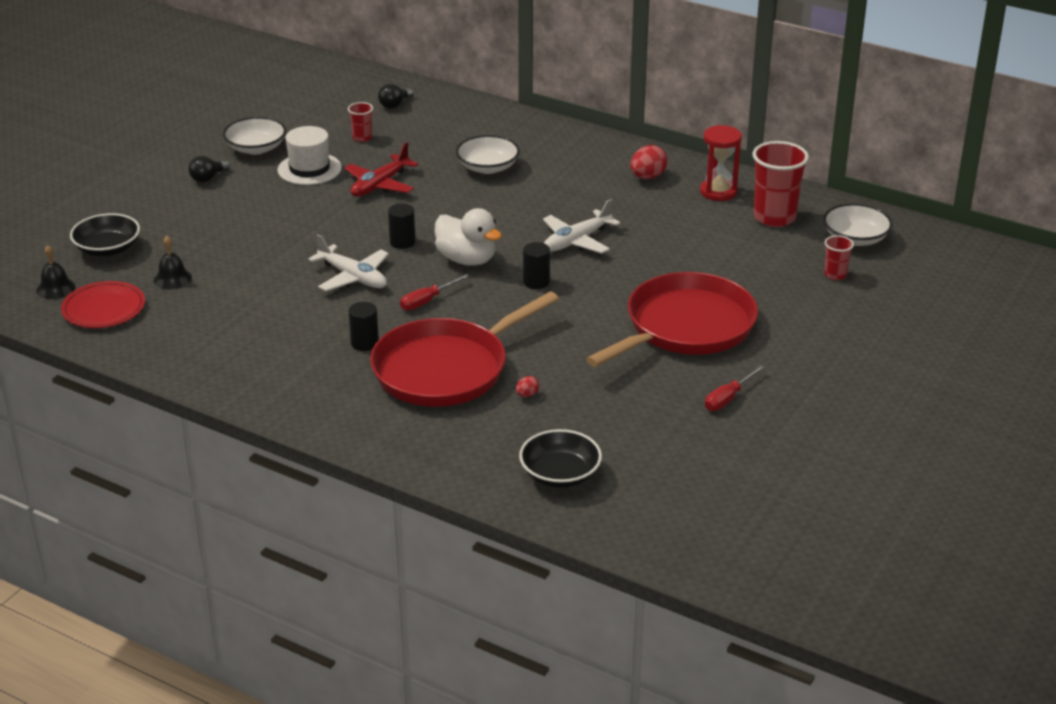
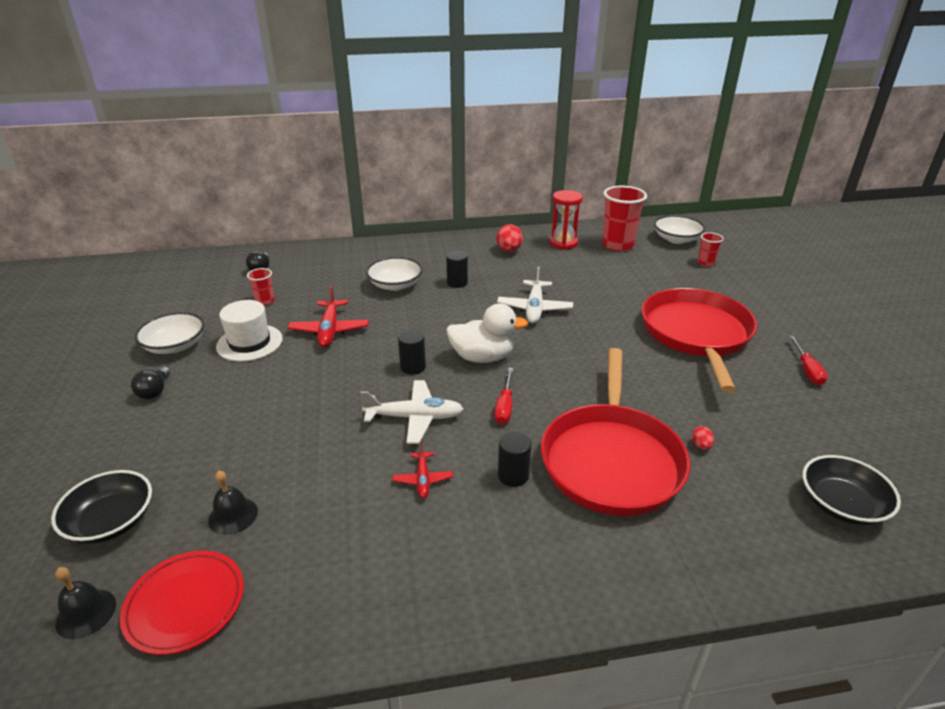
camera: 40 degrees left, 0 degrees up
black cylinder [523,242,550,289] -> black cylinder moved to [446,251,468,288]
none -> red plane [393,442,453,498]

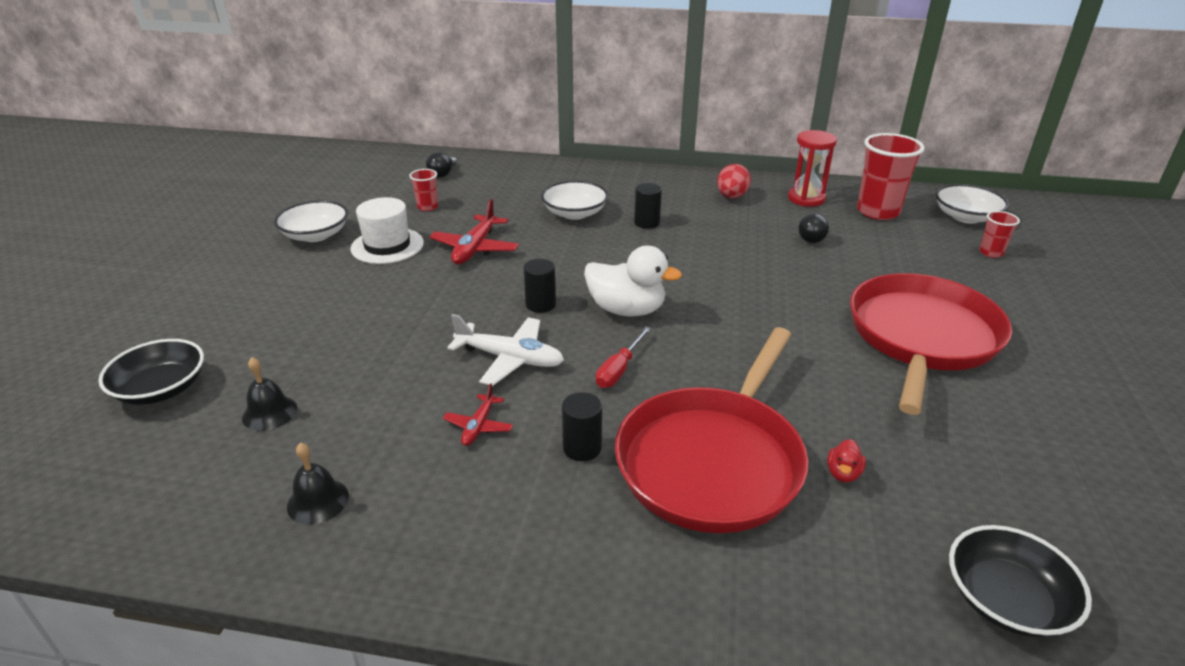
camera: 20 degrees right, 0 degrees up
black bell [55,567,116,639] -> black bell moved to [287,443,349,524]
red plate [120,551,244,655] -> none
black light bulb [131,367,170,399] -> black light bulb moved to [798,213,829,243]
white plane [497,266,573,323] -> none
red egg [692,426,714,450] -> red duck [827,439,866,483]
red screwdriver [789,335,828,385] -> none

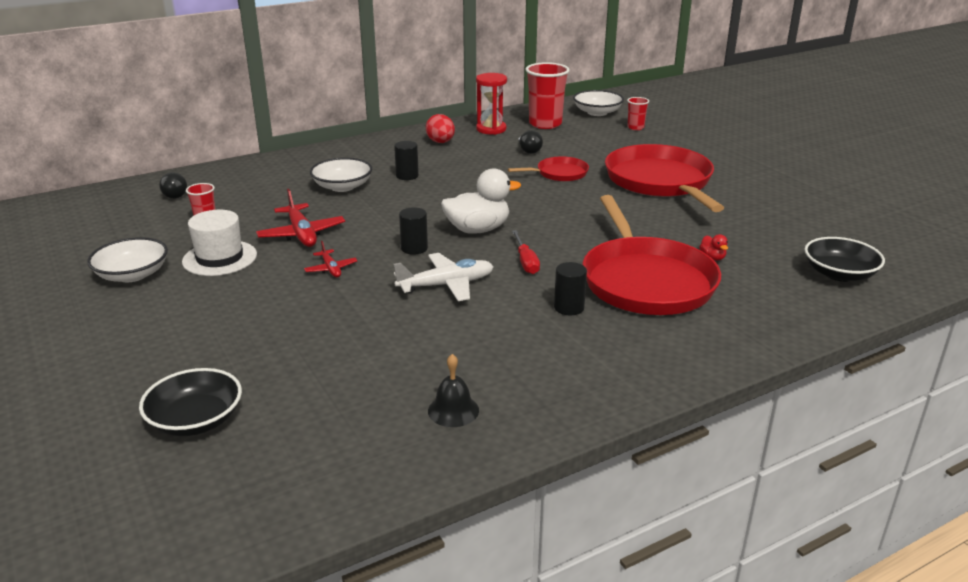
camera: 40 degrees left, 5 degrees down
black bell [242,357,297,431] -> none
red plane [443,383,513,446] -> red plane moved to [304,241,358,277]
none -> red pan [508,156,589,182]

